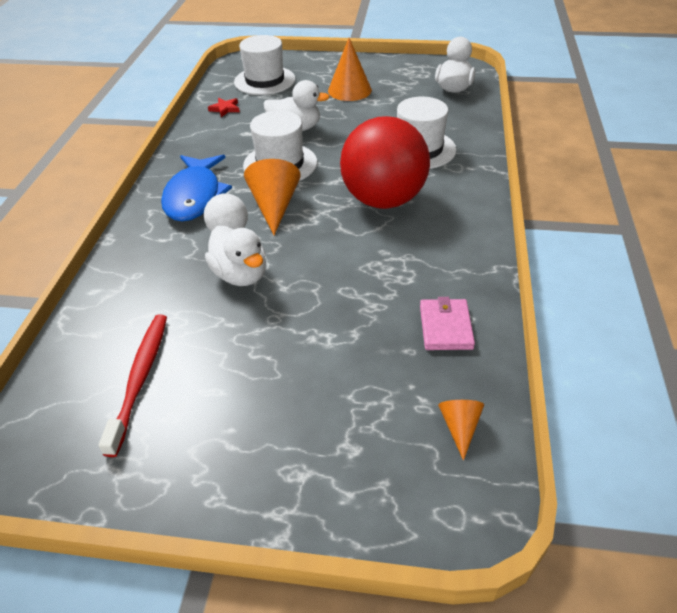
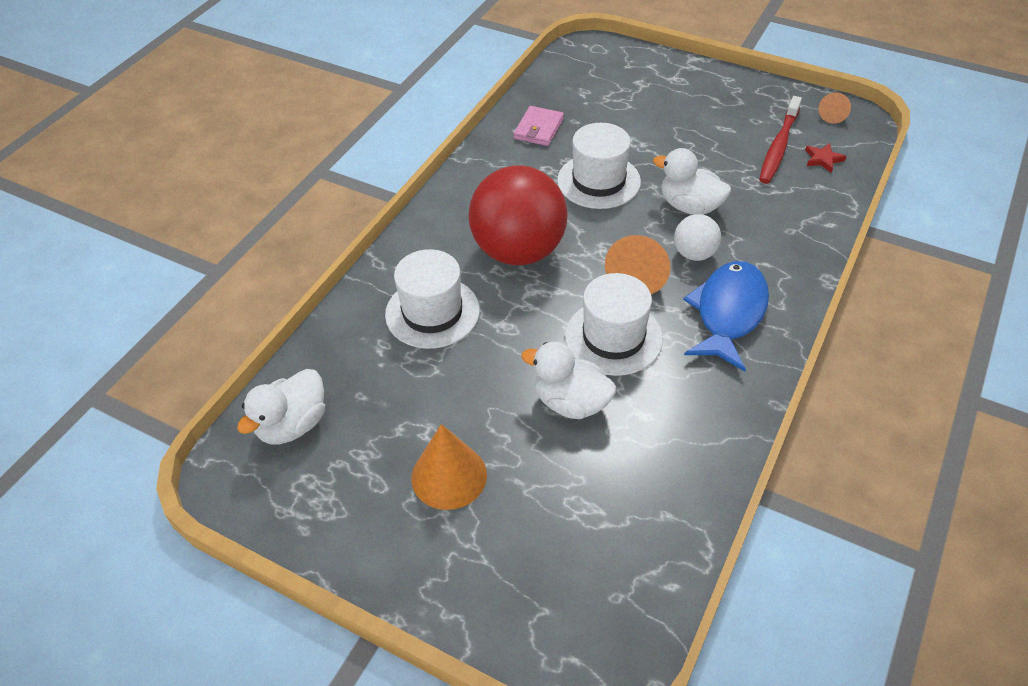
camera: 160 degrees left, 5 degrees up
white duck [205,226,266,286] -> white duck turned 45 degrees counterclockwise [653,148,731,215]
red star [208,98,240,117] -> red star moved to [805,143,847,173]
white hat [234,35,295,95] -> white hat moved to [557,123,641,209]
orange cone [438,400,484,461] -> orange cone moved to [818,92,851,124]

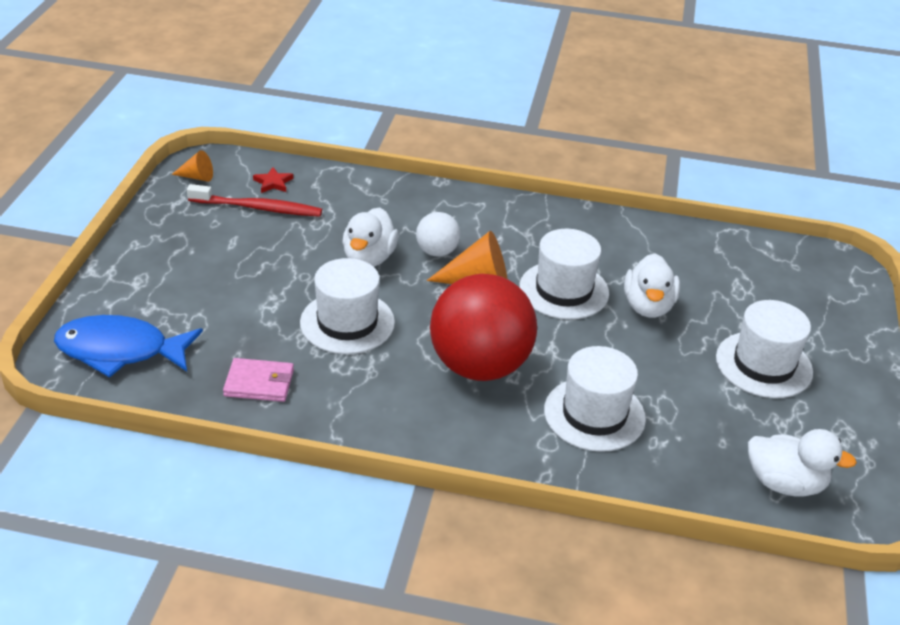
camera: 110 degrees left, 10 degrees down
orange cone [411,424,487,510] -> white hat [716,300,813,398]
blue fish [683,261,769,372] -> blue fish moved to [54,315,203,378]

